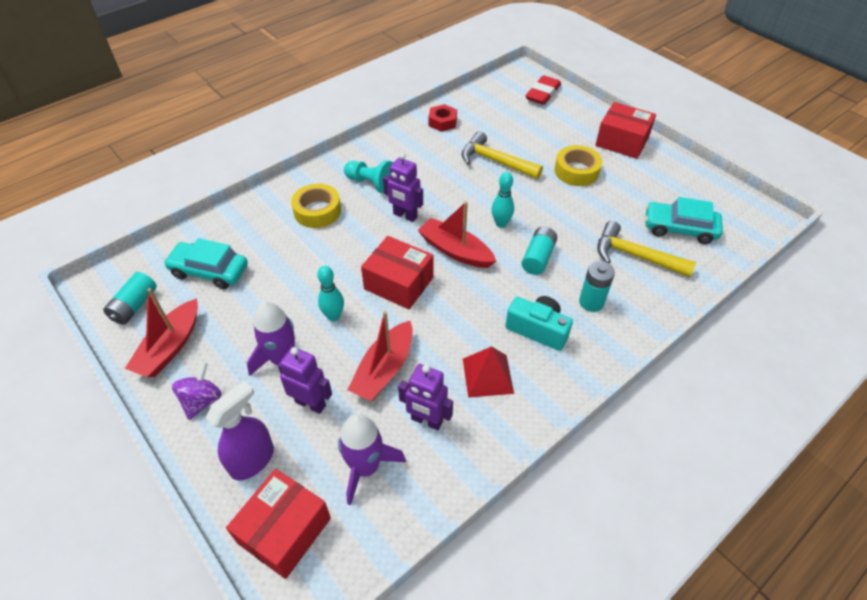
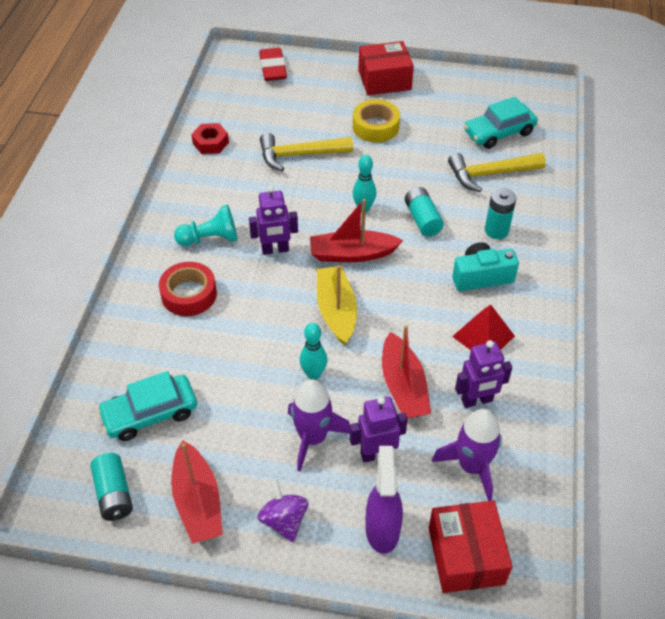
camera: 40 degrees left, 0 degrees up
yellow tape [291,184,341,228] -> red tape [159,262,217,316]
red box [361,236,434,309] -> yellow boat [317,265,357,345]

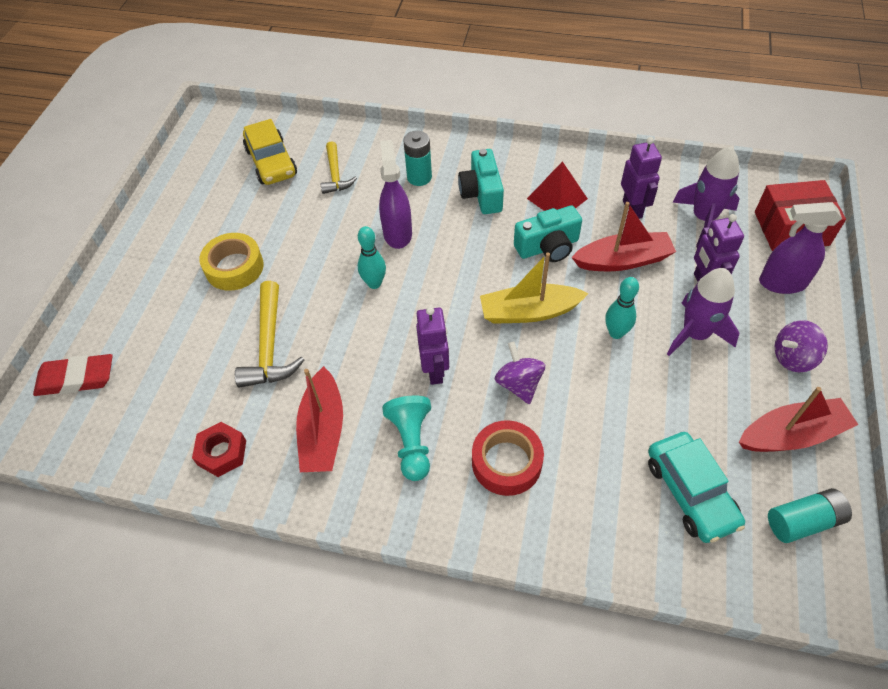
camera: 85 degrees left, 5 degrees up
red boat [310,199,403,262] -> red boat moved to [296,366,343,472]
red box [358,41,414,95] -> none
turquoise battery [405,187,444,236] -> purple spray bottle [379,140,412,249]
yellow hammer [448,153,546,192] -> yellow hammer [321,141,357,194], size x0.65
turquoise car [464,97,538,149] -> yellow car [243,119,297,185]
none -> purple spinning top [494,341,545,404]
none -> turquoise camera [514,205,582,262]

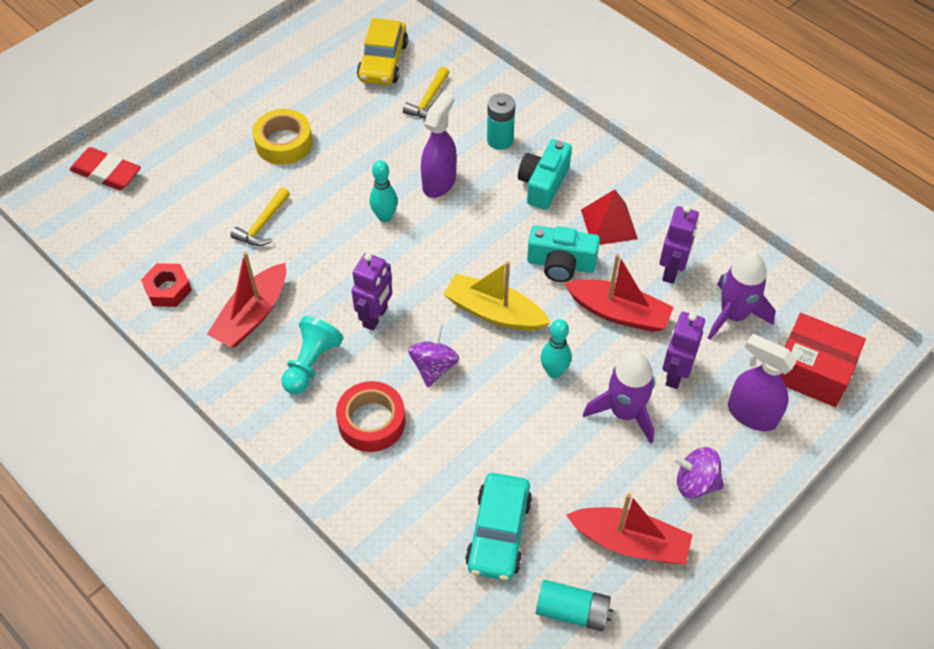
camera: 30 degrees right, 0 degrees up
yellow hammer [235,281,304,388] -> yellow hammer [230,187,290,246], size x0.65

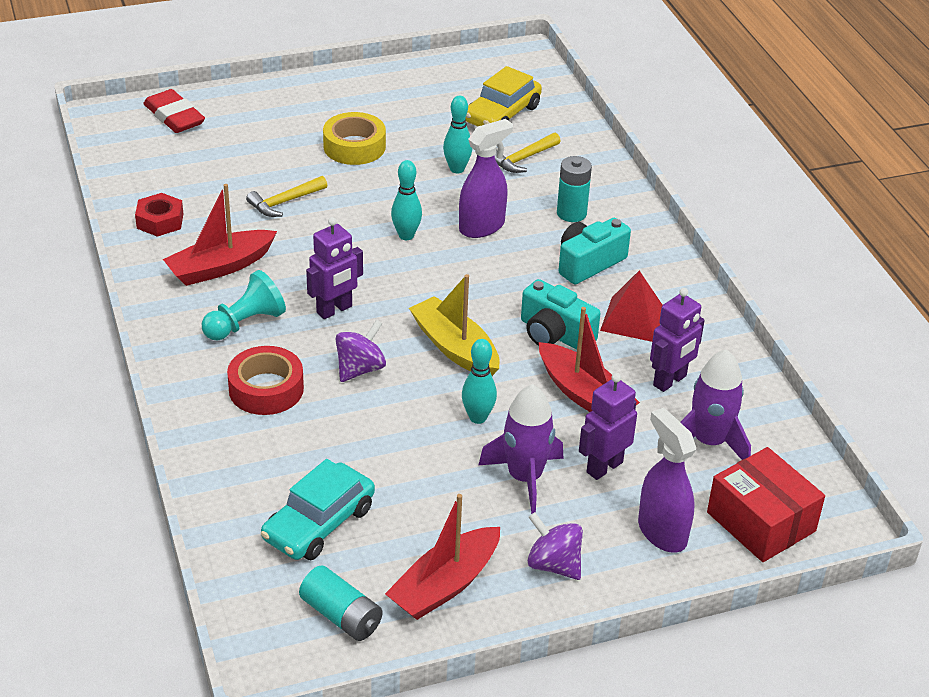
camera: 25 degrees right, 15 degrees down
red boat [566,493,692,564] -> red boat turned 90 degrees clockwise [385,494,500,620]
none -> turquoise bowling pin [443,96,473,173]

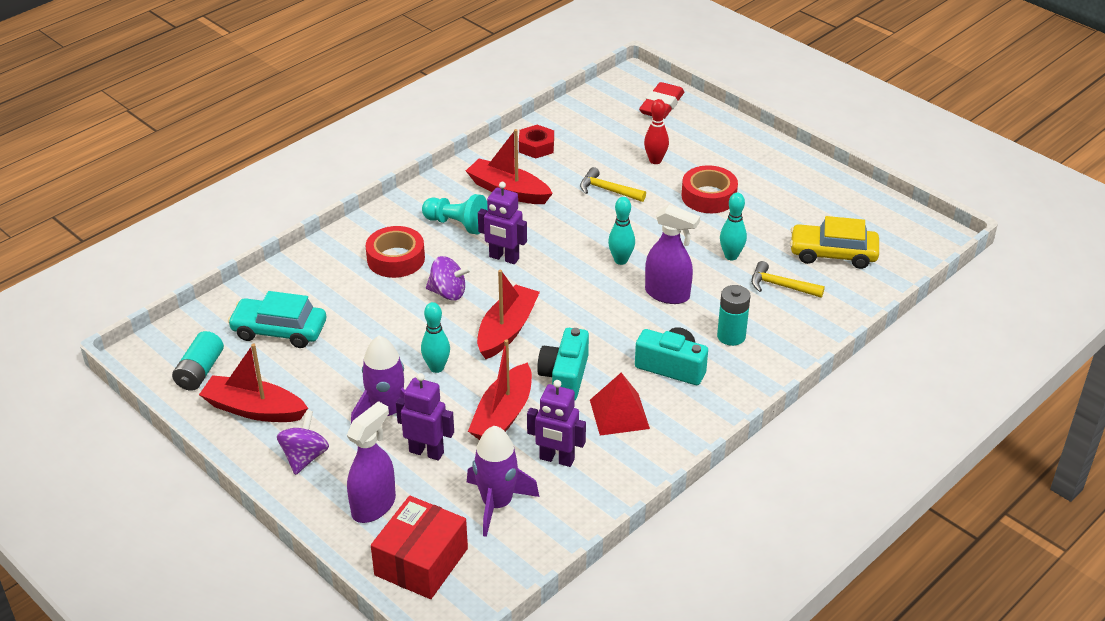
camera: 65 degrees right, 0 degrees up
yellow tape [323,112,386,165] -> red tape [682,165,738,213]
yellow boat [409,274,500,376] -> red boat [477,270,540,359]
none -> red bowling pin [644,99,669,164]

